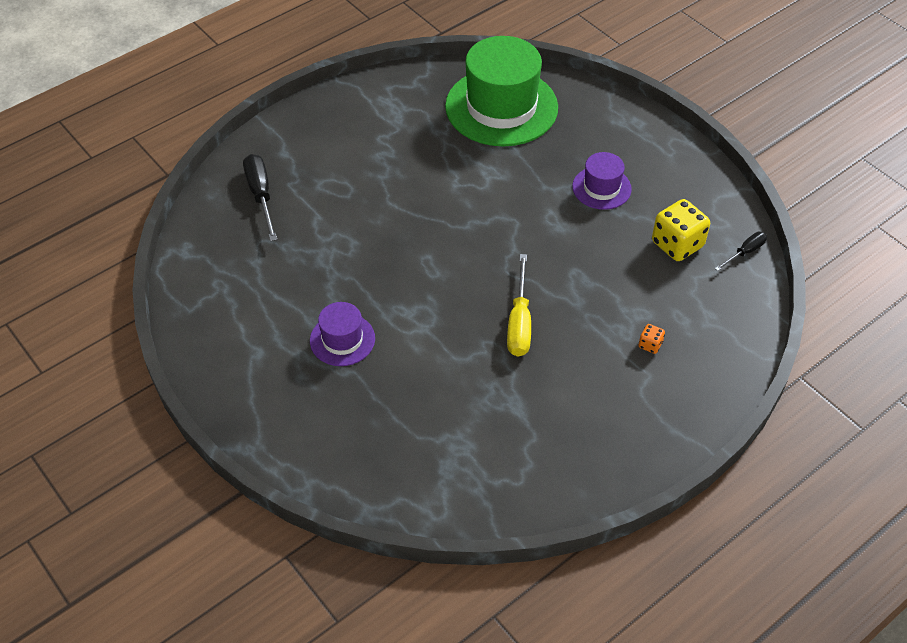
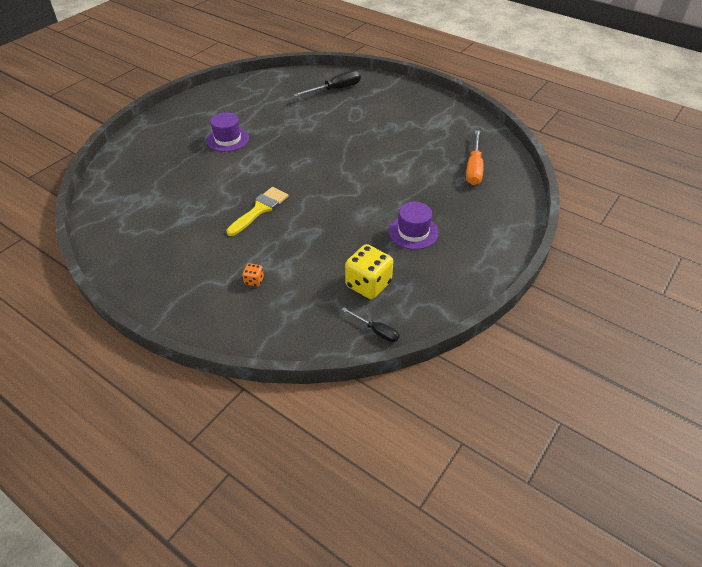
camera: 75 degrees right, 5 degrees down
green hat [445,36,558,146] -> orange screwdriver [466,130,483,185]
yellow screwdriver [507,254,531,357] -> yellow brush [226,187,288,236]

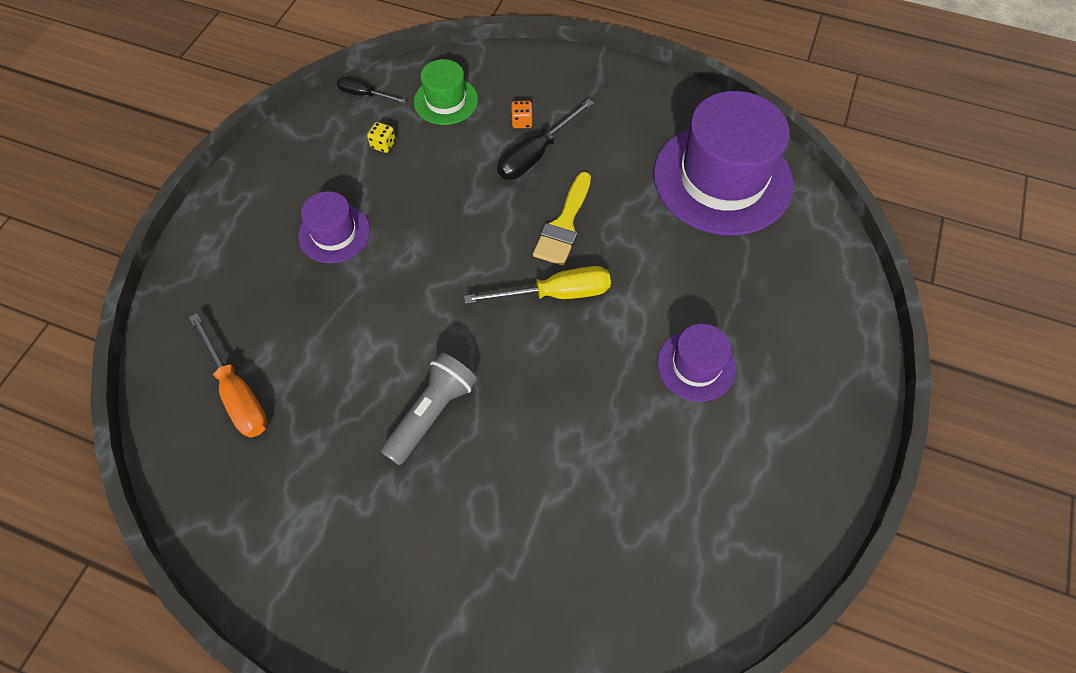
camera: 165 degrees right, 15 degrees up
black screwdriver [293,70,361,97] -> black screwdriver moved to [497,99,594,180]
yellow dice [345,244,393,299] -> yellow dice [367,122,396,153], size x0.46
orange screwdriver [466,130,483,185] -> orange screwdriver turned 150 degrees clockwise [189,313,267,438]
none -> grey flashlight [380,353,477,465]
none -> green hat [414,59,478,125]
none -> yellow screwdriver [464,266,611,304]
none -> purple hat [653,91,793,235]

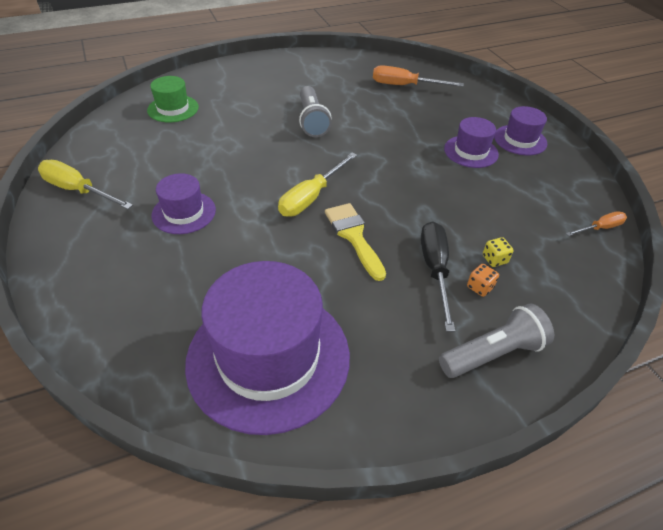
camera: 135 degrees right, 15 degrees down
black screwdriver [337,77,406,103] -> orange screwdriver [566,211,627,236]
yellow dice [367,122,396,153] -> yellow dice moved to [483,237,513,267]
green hat [414,59,478,125] -> green hat moved to [147,76,199,122]
none -> yellow screwdriver [38,160,133,209]
none -> grey flashlight [439,303,554,378]
none -> purple hat [494,106,547,155]

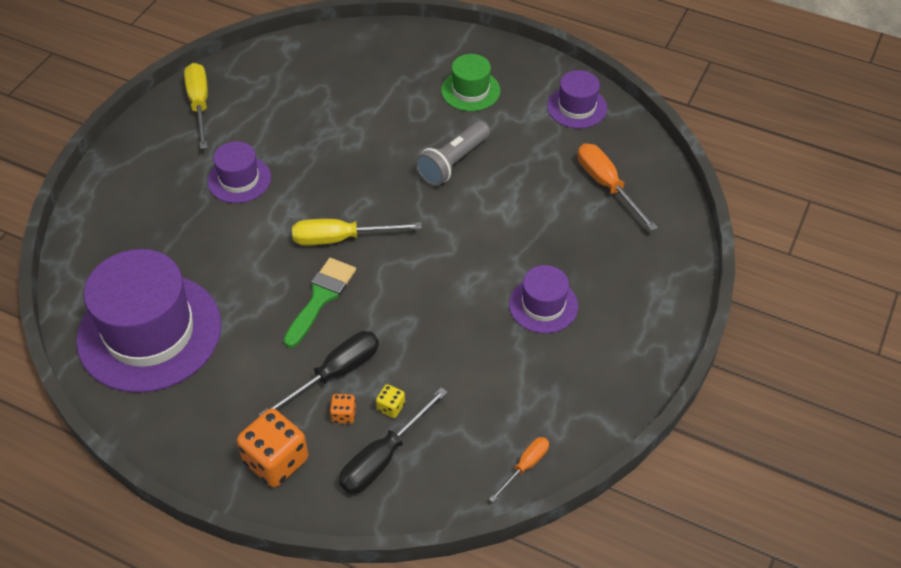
camera: 50 degrees right, 5 degrees up
green hat [147,76,199,122] -> green hat moved to [441,54,500,111]
yellow brush [325,203,386,281] -> green brush [284,258,356,348]
grey flashlight [439,303,554,378] -> orange dice [237,409,308,487]
purple hat [494,106,547,155] -> purple hat moved to [547,70,607,129]
orange screwdriver [566,211,627,236] -> orange screwdriver turned 75 degrees counterclockwise [489,437,549,502]
none -> black screwdriver [339,387,448,494]

